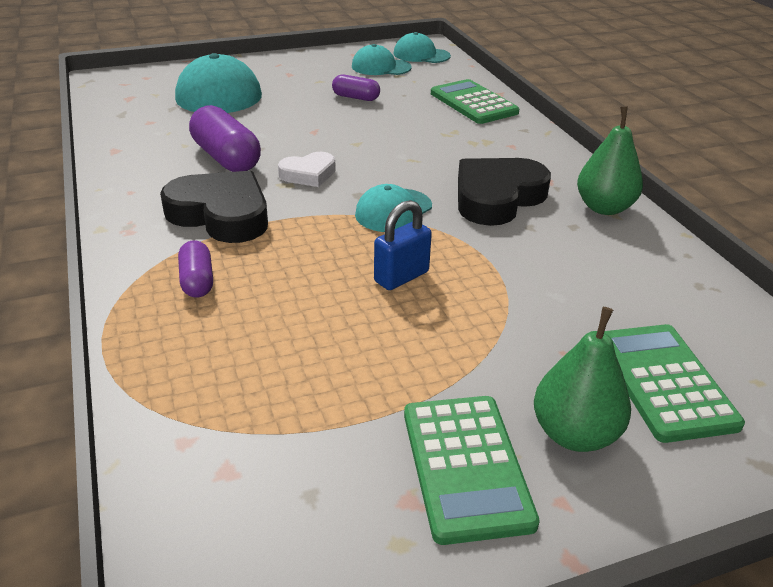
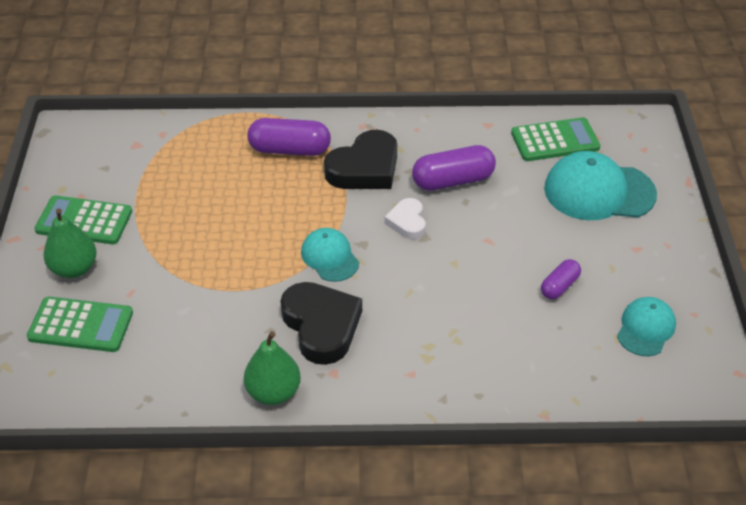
camera: 110 degrees right, 10 degrees up
purple capsule [178,240,213,297] -> purple capsule [247,118,331,156], size x1.75
blue padlock [374,200,432,290] -> none
turquoise cap [394,32,451,63] -> none
green calculator [431,79,519,124] -> green calculator moved to [511,117,601,161]

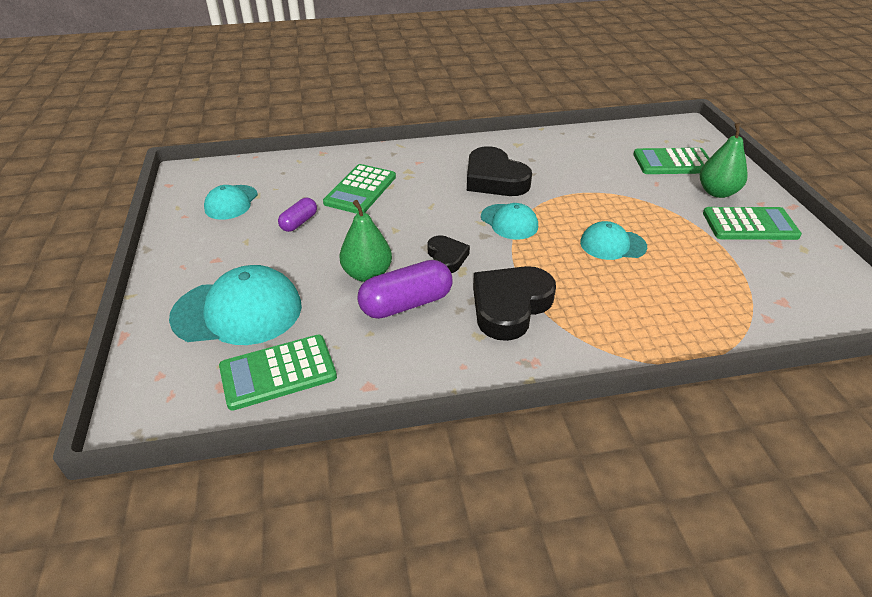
camera: 170 degrees right, 5 degrees down
green pear [244,331,301,405] -> green pear moved to [340,200,392,282]
purple capsule [247,118,331,156] -> none
white heart [384,198,426,239] -> black heart [428,235,470,273]
none -> green calculator [323,164,396,214]
none -> turquoise cap [580,221,647,260]

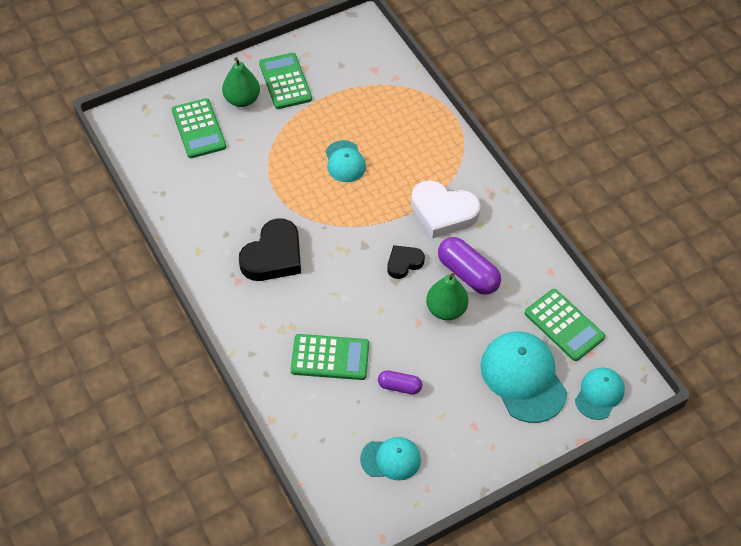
camera: 110 degrees left, 15 degrees up
black heart [473,266,556,341] -> white heart [411,180,480,239]
turquoise cap [481,203,538,240] -> turquoise cap moved to [575,367,625,420]

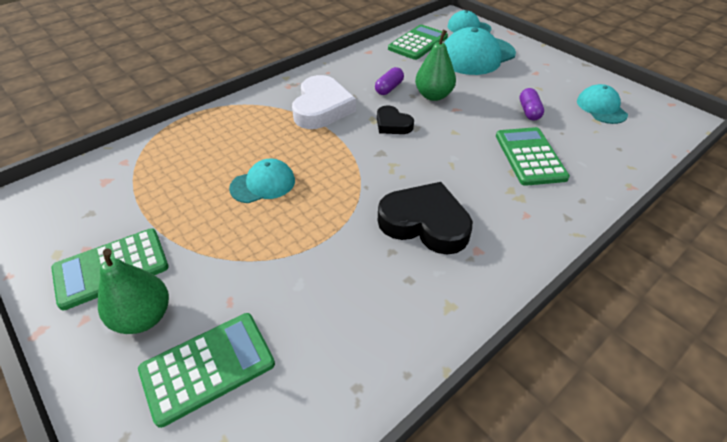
camera: 100 degrees left, 10 degrees down
purple capsule [438,237,501,295] -> purple capsule [375,67,404,95], size x0.57

